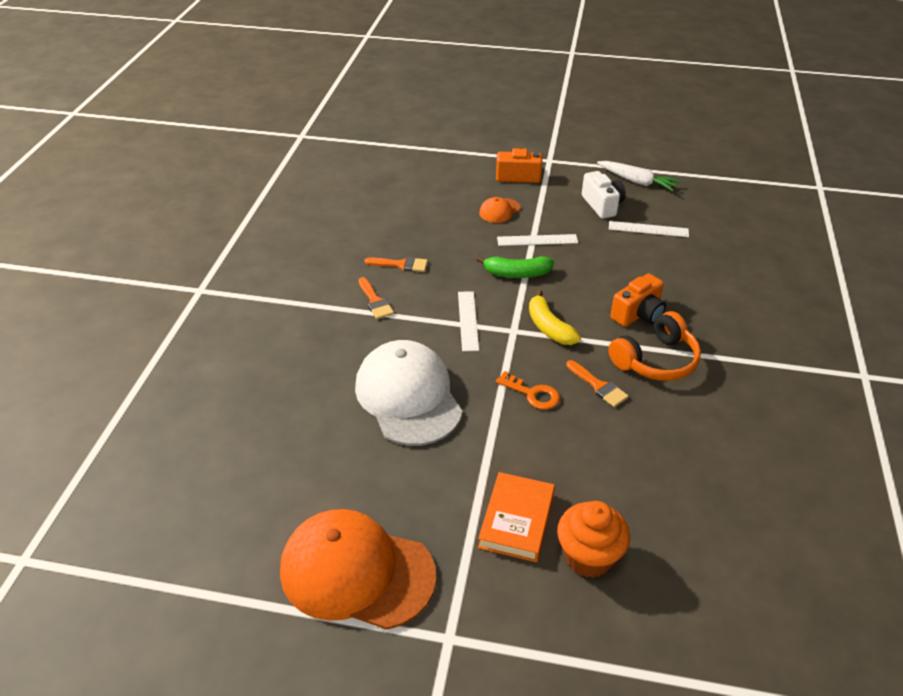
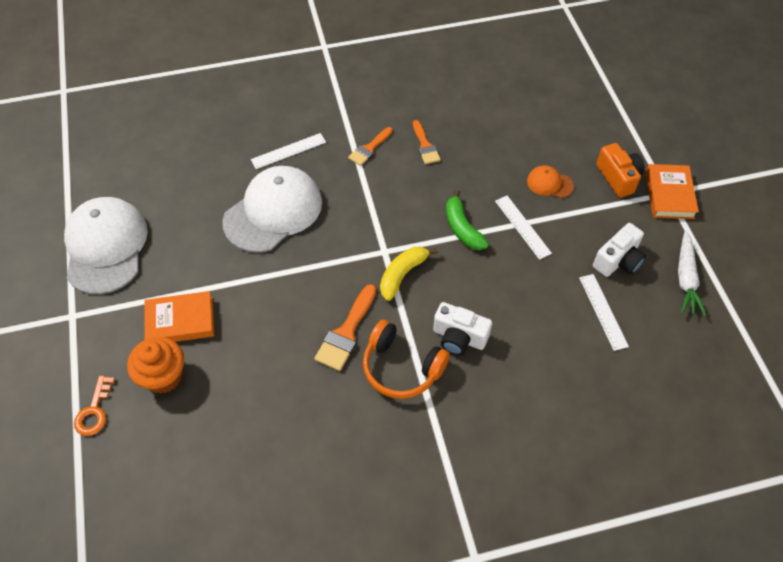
camera: 65 degrees right, 15 degrees up
orange cap [280,509,436,630] -> white cap [64,197,148,294]
white ruler [458,291,479,351] -> white ruler moved to [251,133,326,169]
orange key [496,371,560,410] -> orange key moved to [74,375,115,436]
orange brush [566,360,629,407] -> orange brush [314,284,376,371], size x1.51
orange camera [610,274,666,327] -> white camera [433,302,492,355]
none -> orange book [645,164,699,219]

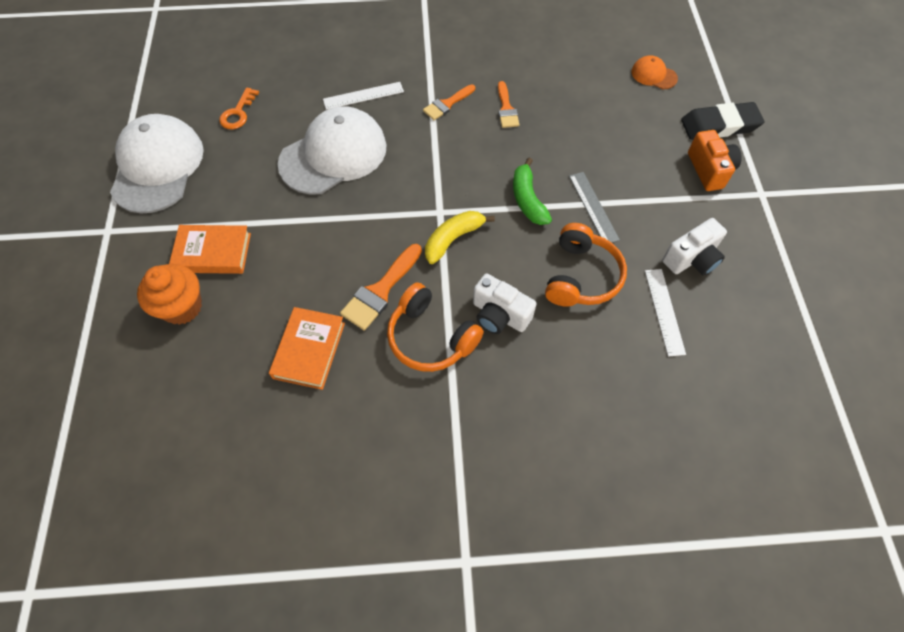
camera: 10 degrees right, 5 degrees up
orange key [74,375,115,436] -> orange key moved to [219,87,259,129]
white ruler [495,196,552,260] -> grey ruler [569,172,620,243]
orange cap [527,165,574,198] -> orange cap moved to [632,55,678,89]
orange book [645,164,699,219] -> orange book moved to [269,307,345,390]
white carrot [678,231,706,316] -> none
none -> orange headphones [545,223,627,307]
none -> black eraser [681,102,764,140]

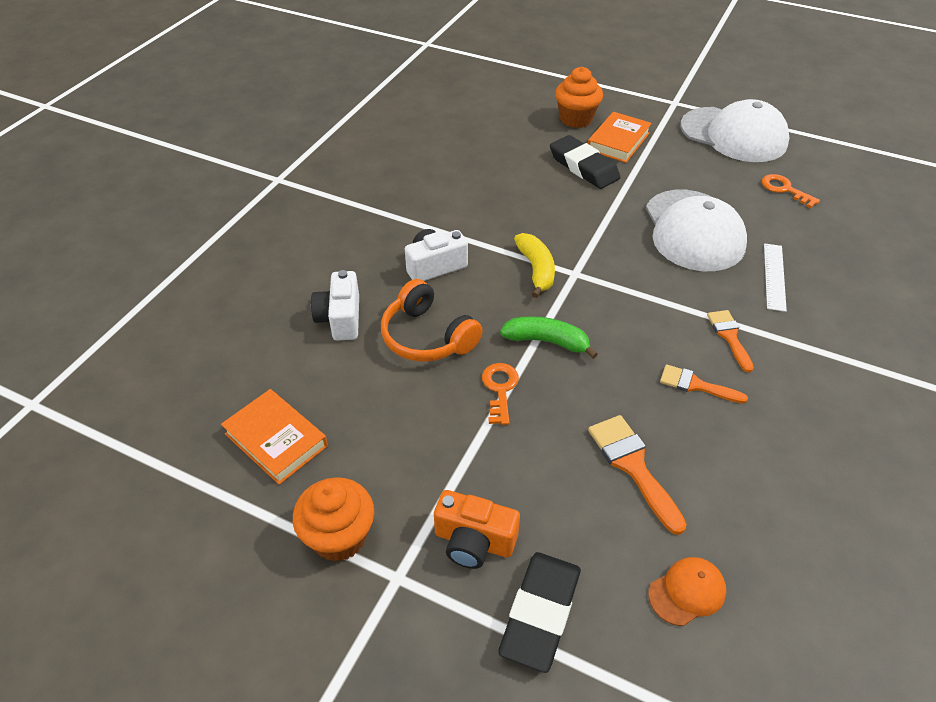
camera: 120 degrees right, 15 degrees down
orange book [269,307,345,390] -> orange book moved to [221,389,328,485]
orange brush [340,244,422,331] -> orange brush moved to [588,415,687,535]
orange headphones [387,283,484,372] -> none
grey ruler [569,172,620,243] -> orange key [482,363,519,425]
white ruler [645,269,686,357] -> none
white camera [662,218,727,276] -> white camera moved to [311,270,359,341]
none -> orange cupcake [293,477,374,561]
none -> black eraser [550,135,621,189]

